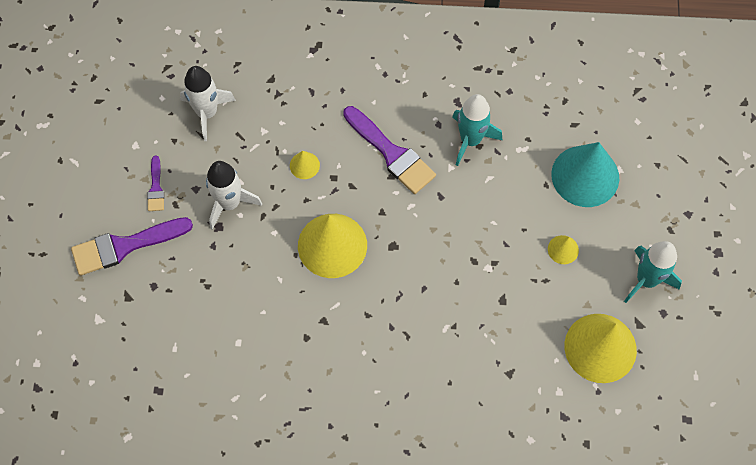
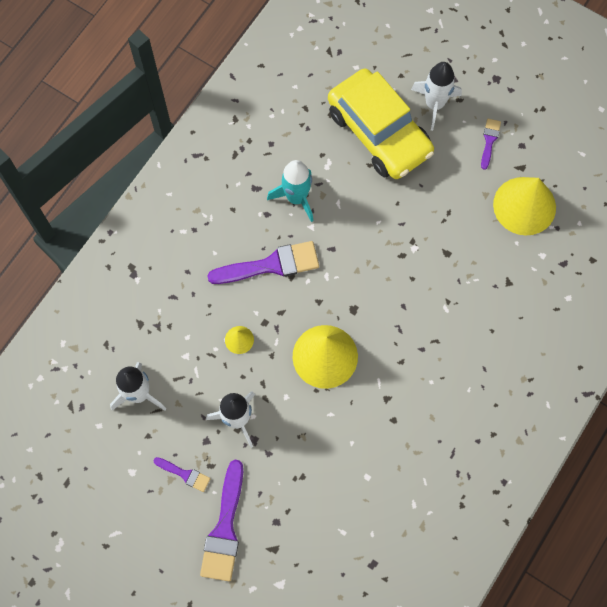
camera: 60 degrees left, 5 degrees up
yellow cone [548,235,579,264] -> none
turquoise cone [551,142,619,207] -> yellow car [328,68,434,179]
turquoise rocket [624,241,682,303] -> purple brush [481,119,501,170]
none -> white rocket [411,62,462,131]

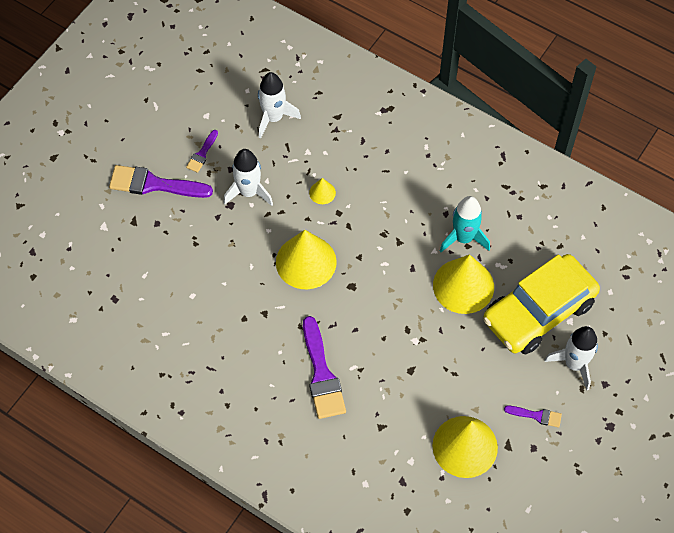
camera: 90 degrees right, 10 degrees down
purple brush [207,241,319,284] -> purple brush moved to [303,316,346,419]
none -> yellow cone [433,254,494,314]

